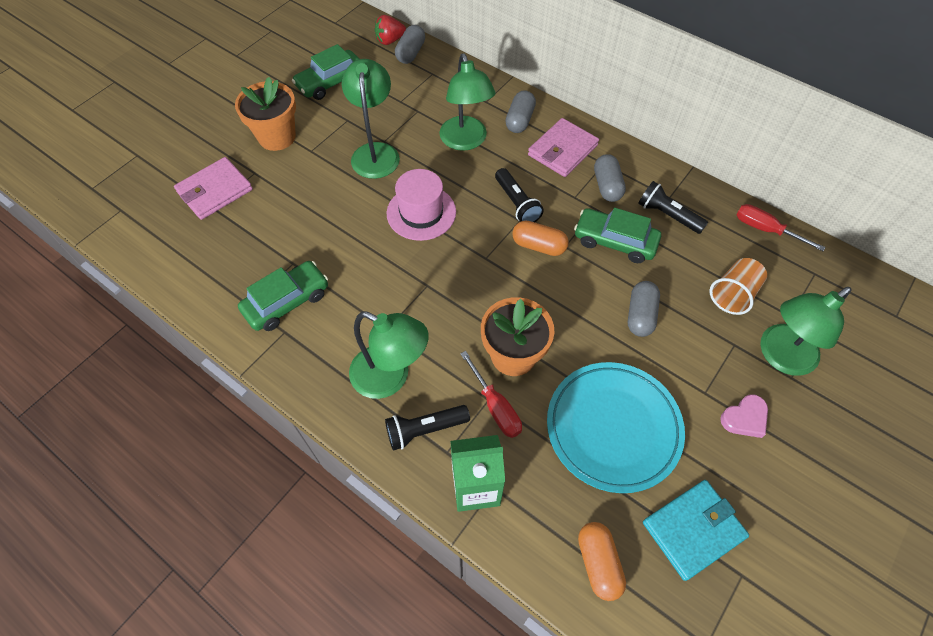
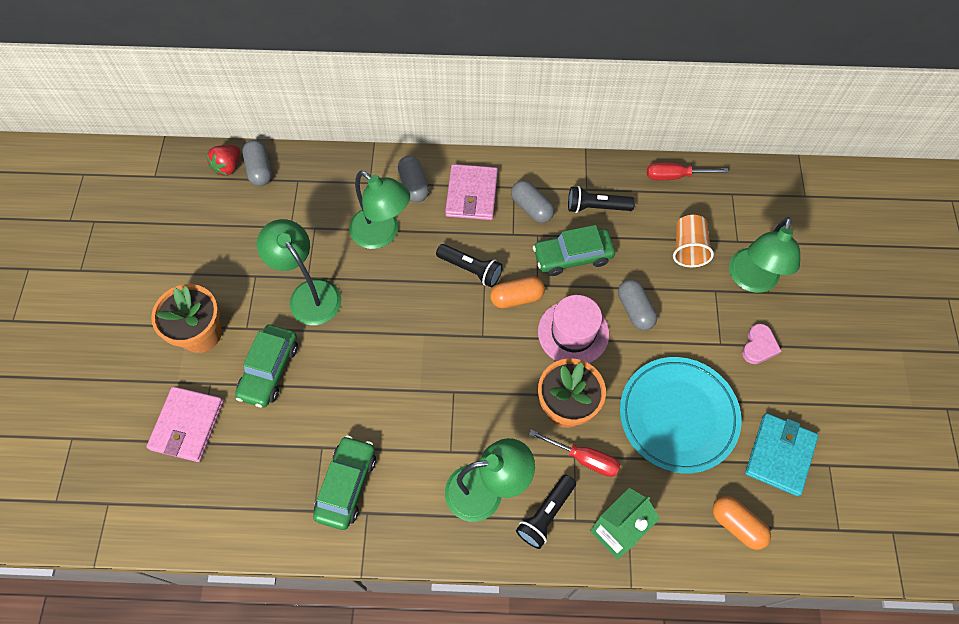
camera: 35 degrees left, 5 degrees up
green car [292,44,359,100] -> green car moved to [235,325,298,407]
pink hat [387,169,456,241] -> pink hat moved to [538,295,609,363]

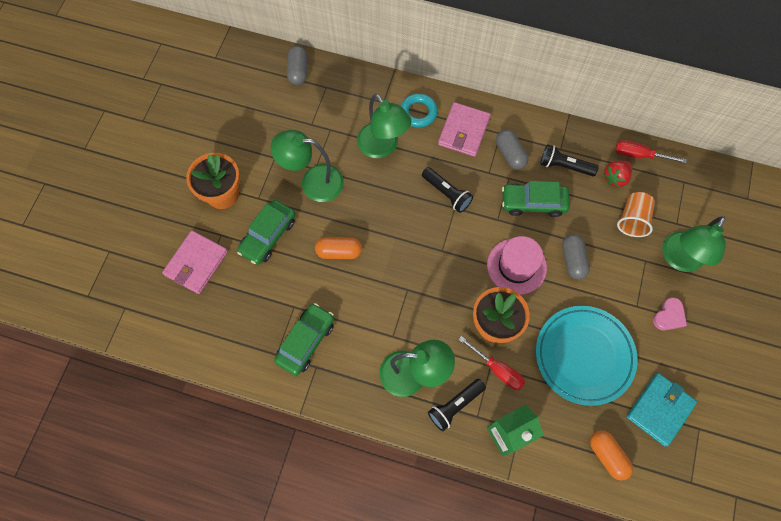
camera: 15 degrees right, 5 degrees up
red strawberry [206,145,240,176] -> red strawberry moved to [603,161,632,188]
green lamp [257,219,341,325] -> green lamp turned 60 degrees counterclockwise [270,130,344,202]
grey capsule [398,156,429,202] -> turquoise ring [401,93,438,128]
orange capsule [490,276,545,308] -> orange capsule moved to [315,237,362,259]

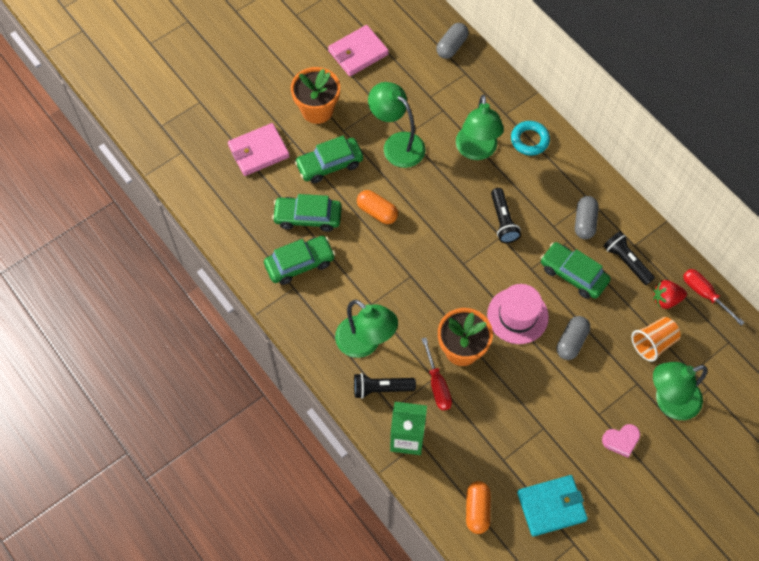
camera: 35 degrees right, 5 degrees down
pink wallet [438,102,491,157] -> pink wallet moved to [328,25,389,76]
turquoise plate [536,306,638,406] -> none
none -> green car [272,194,342,232]

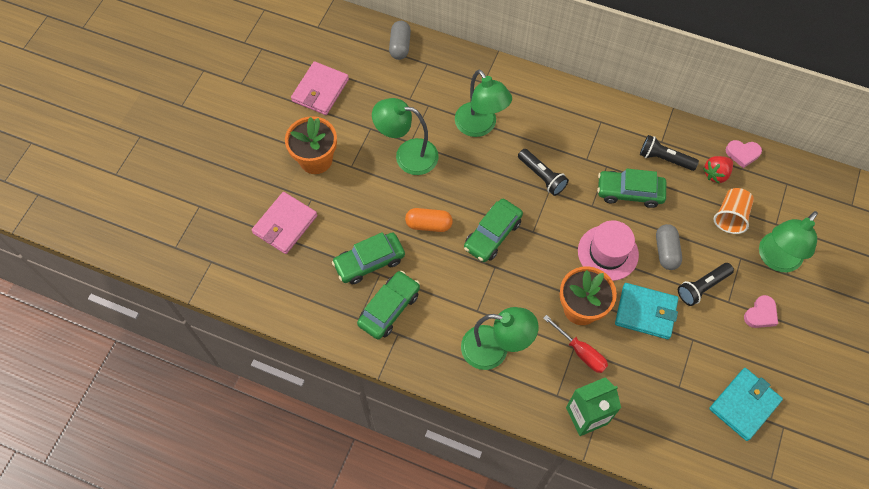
camera: 30 degrees left, 0 degrees up
green car [295,136,363,183] -> green car moved to [464,199,523,262]
black flashlight [354,373,416,399] -> black flashlight moved to [678,263,734,306]
orange capsule [466,481,491,534] -> none
turquoise ring [511,121,550,156] -> none
grey capsule [575,196,599,239] -> none
red screwdriver [683,269,745,326] -> pink heart [726,140,762,168]
none -> turquoise wallet [615,283,678,339]

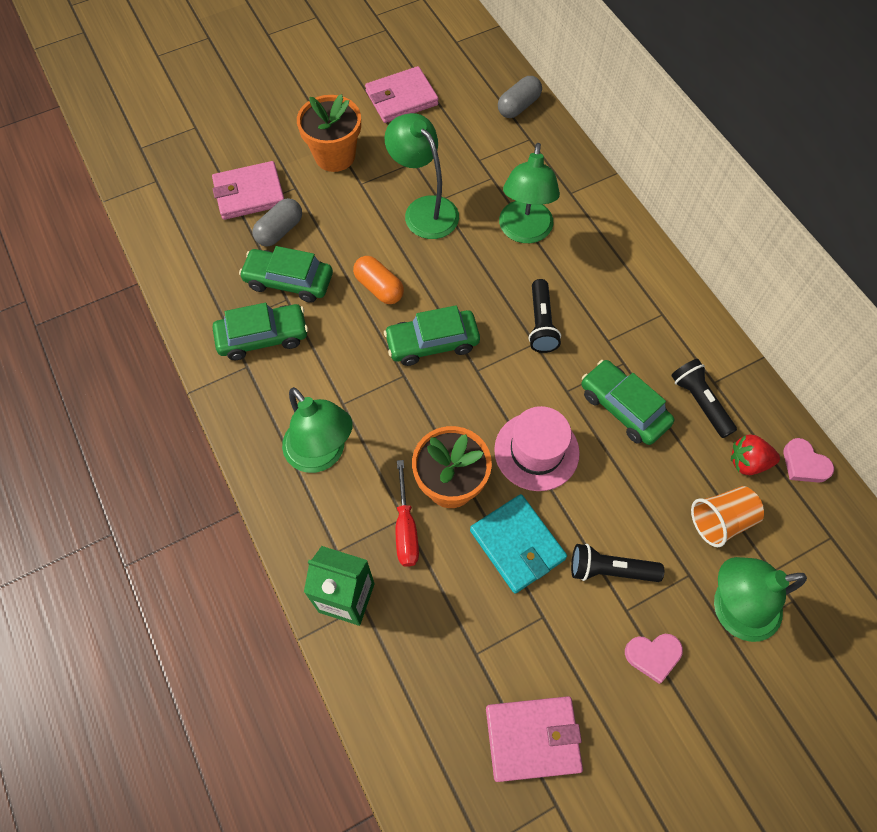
camera: 40 degrees right, 0 degrees up
grey capsule [656,224,682,270] -> grey capsule moved to [252,198,302,247]
turquoise wallet [709,368,783,441] -> pink wallet [486,696,583,782]

